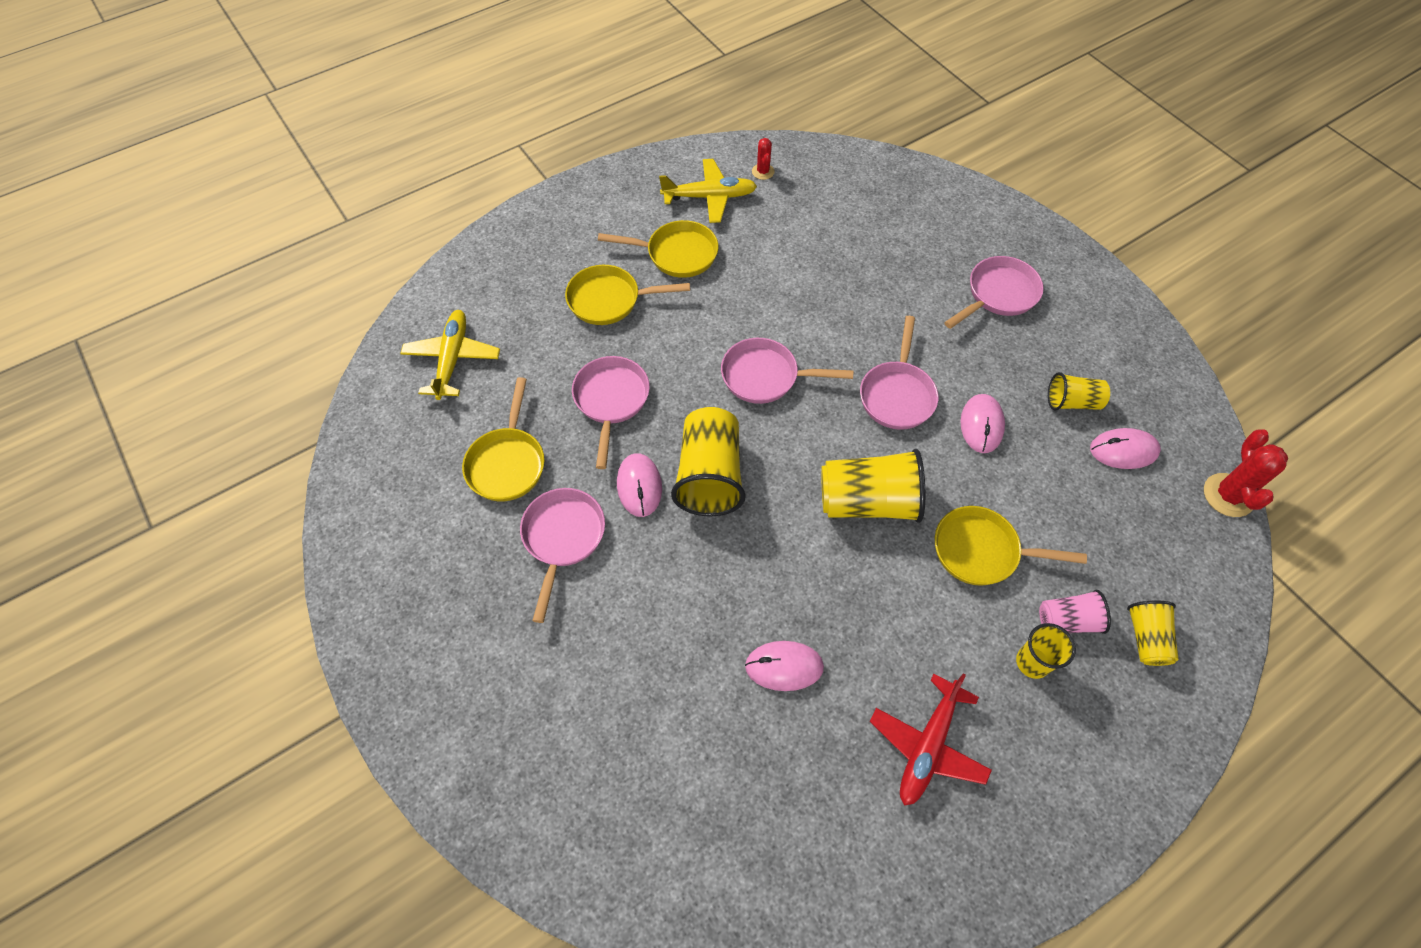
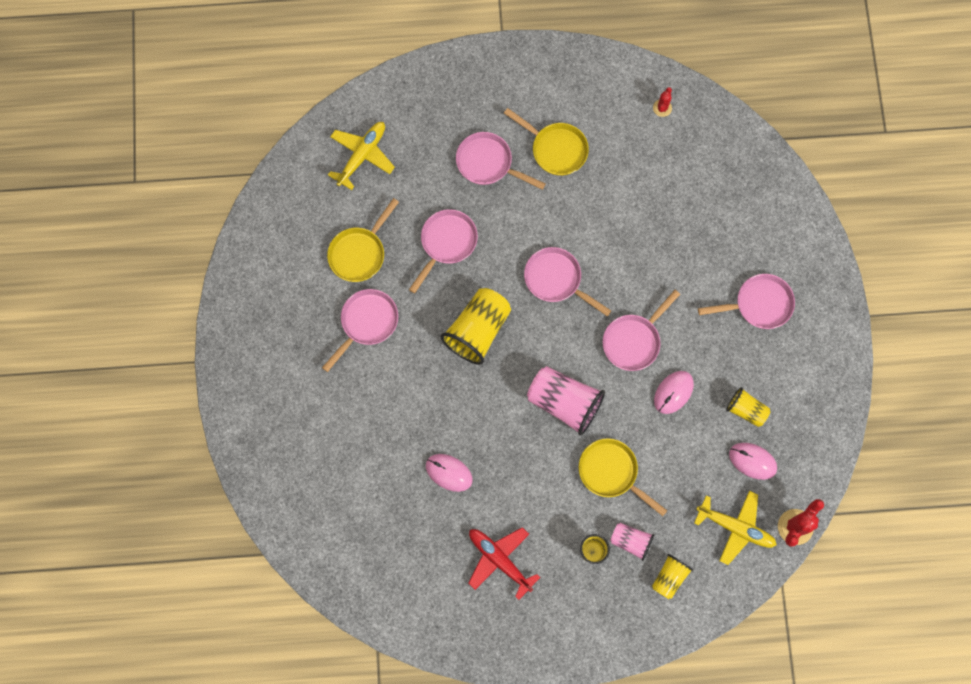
camera: 30 degrees right, 15 degrees up
yellow pan [565,265,690,325] -> pink pan [456,132,546,190]
pink mouse [617,453,662,517] -> none
yellow plane [659,159,757,223] -> yellow plane moved to [694,491,777,565]
yellow cup [821,449,925,523] -> pink cup [527,366,605,436]
red plane [870,673,992,806] -> red plane turned 75 degrees clockwise [468,527,540,600]

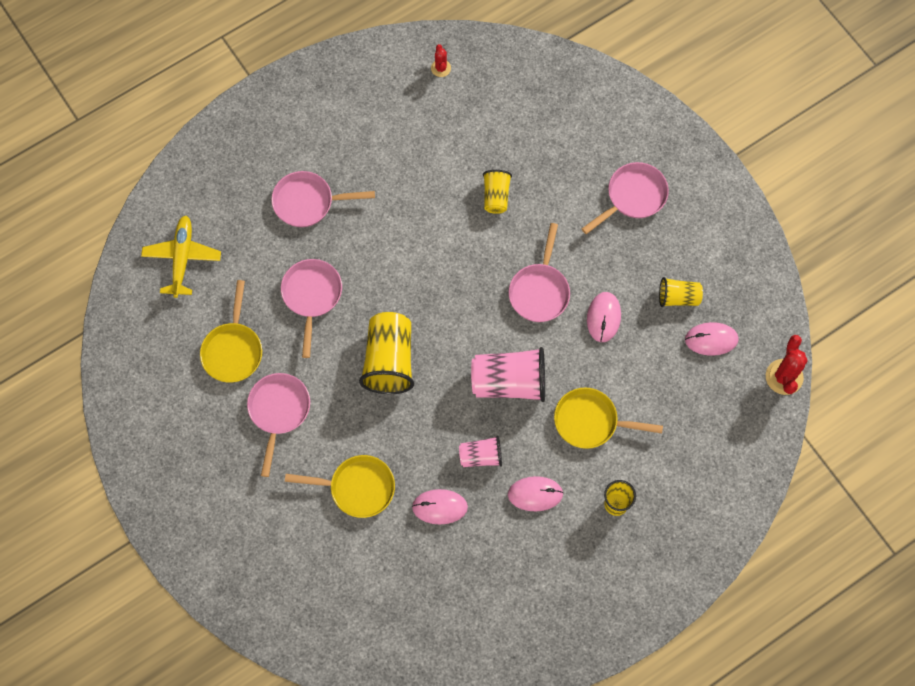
camera: 30 degrees left, 5 degrees down
red plane [468,527,540,600] -> none
yellow pan [504,108,589,176] -> yellow pan moved to [285,455,395,518]
pink pan [524,247,611,316] -> none
pink cup [610,523,654,561] -> pink cup moved to [459,436,502,467]
yellow cup [652,554,693,599] -> yellow cup moved to [483,170,512,214]
yellow plane [694,491,777,565] -> none
none -> pink mouse [508,476,564,511]

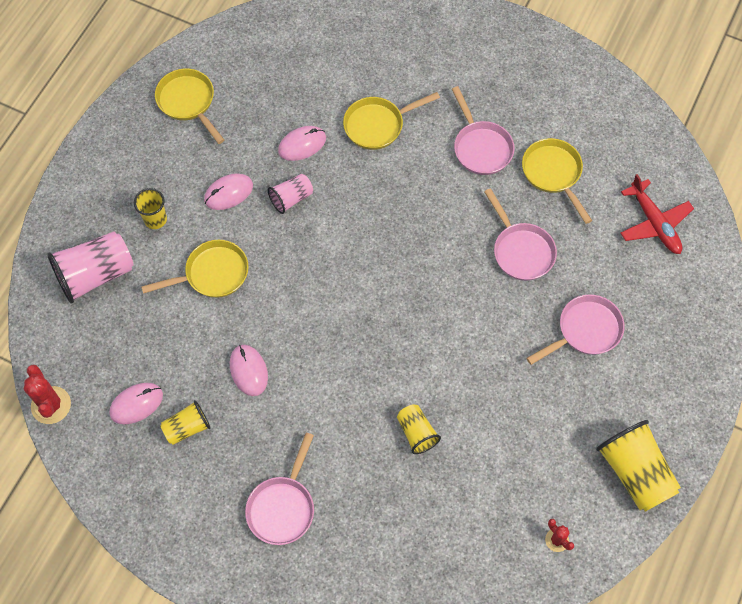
camera: 150 degrees right, 5 degrees down
yellow plane [141,215,221,298] -> red plane [621,174,694,254]
yellow cup [359,312,414,394] -> yellow cup moved to [596,420,681,512]
pink cup [471,347,545,402] -> pink cup moved to [47,232,134,304]
pink pan [509,223,570,322] -> none
none -> yellow pan [155,68,224,144]

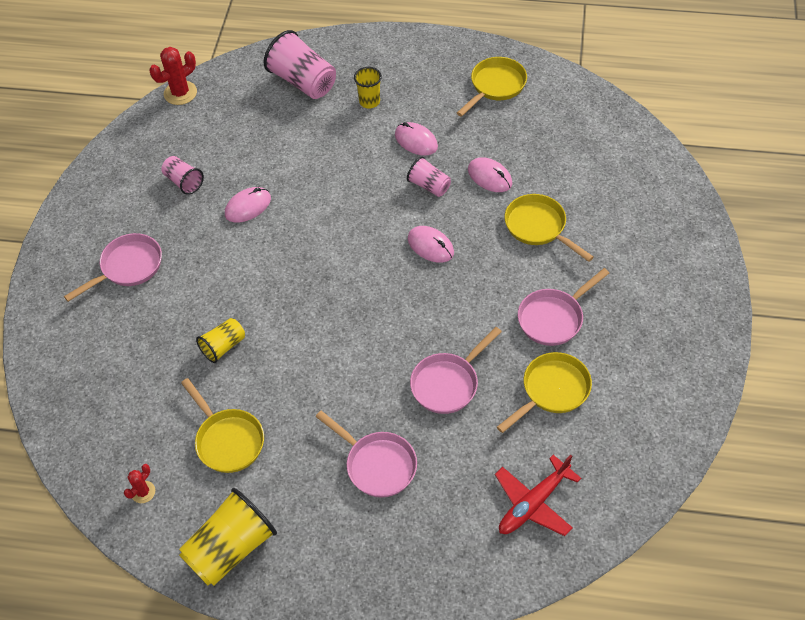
camera: 75 degrees right, 10 degrees down
pink mouse [109,383,163,424] -> pink mouse moved to [408,226,454,263]
yellow pan [141,240,249,298] -> yellow pan moved to [181,378,264,473]
yellow cup [160,400,211,445] -> pink cup [161,156,204,195]
pink pan [245,433,314,545] -> pink pan turned 135 degrees clockwise [64,233,162,302]

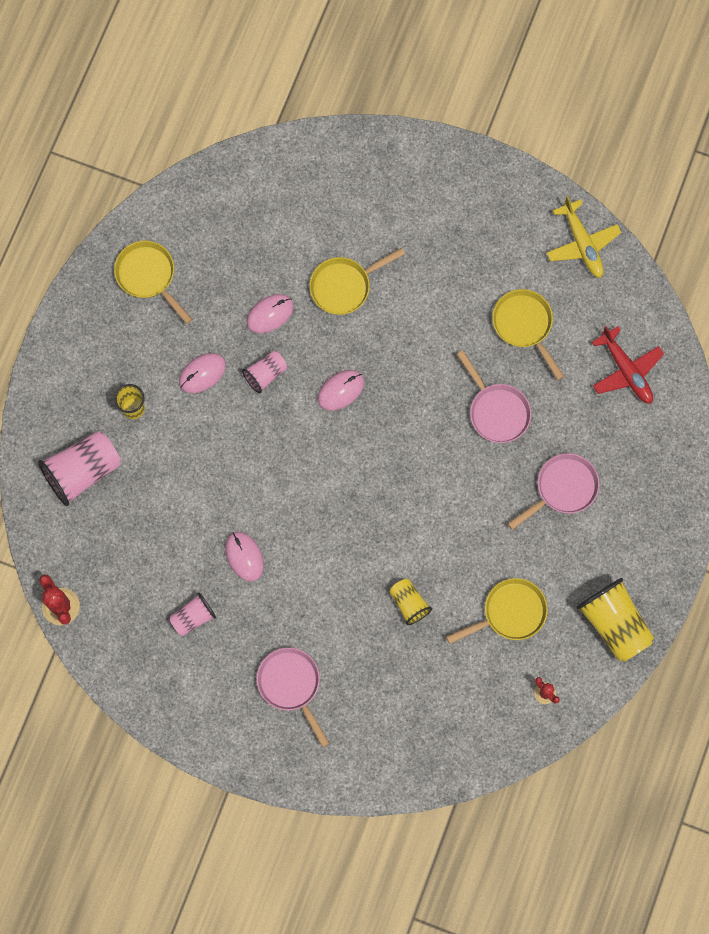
camera: 80 degrees left, 20 degrees up
pink pan [518,268,609,346] -> none
none -> yellow plane [546,196,621,278]

